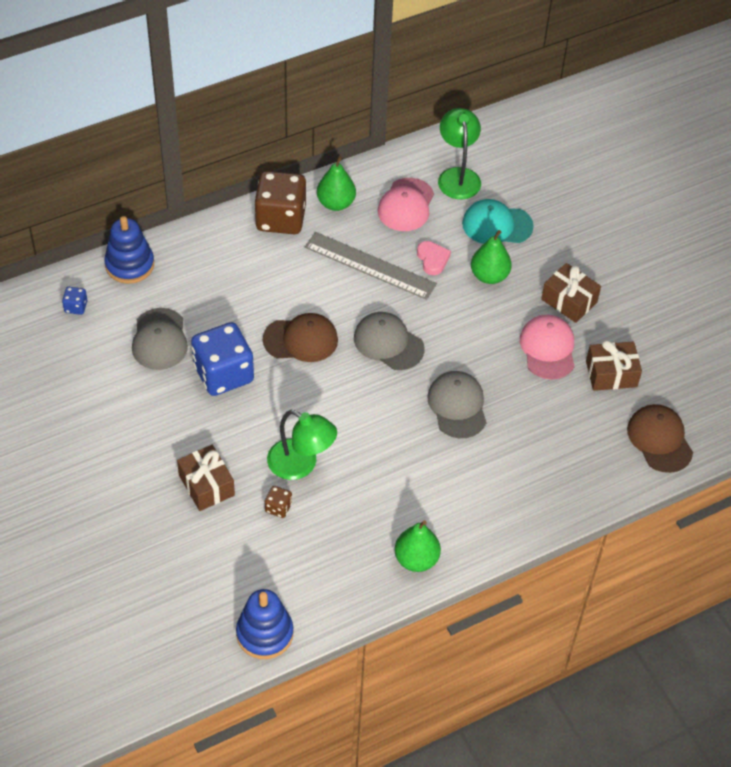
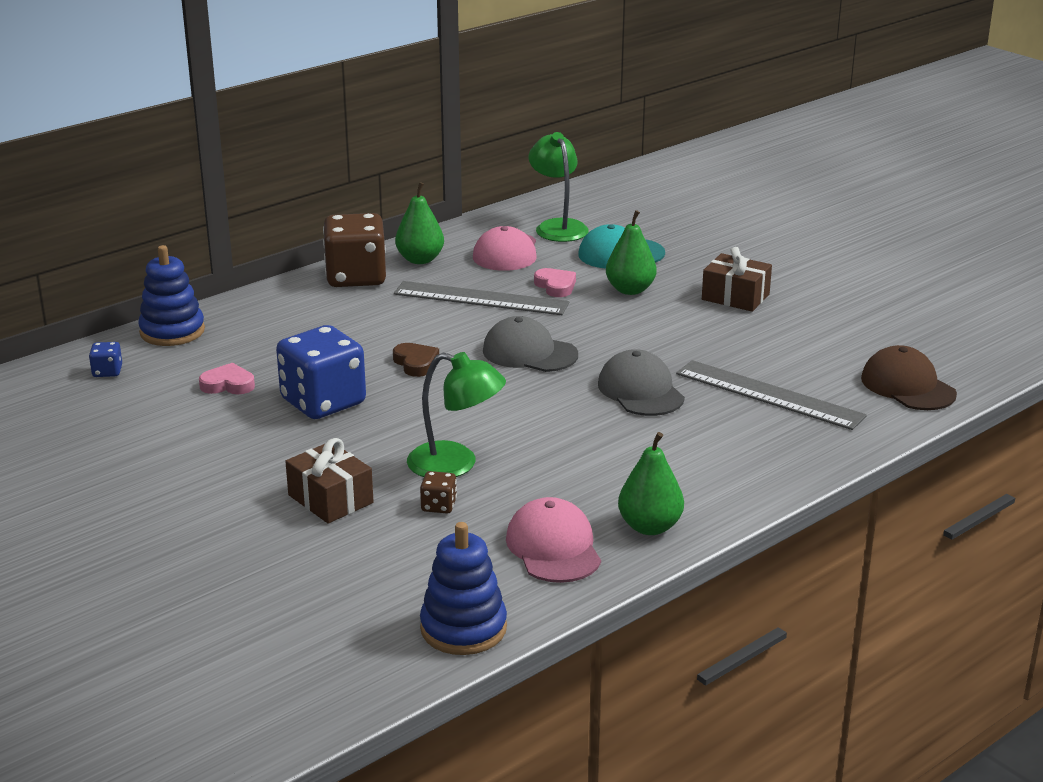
camera: 10 degrees left, 25 degrees down
grey cap [132,308,188,370] -> pink heart [199,363,255,394]
brown cap [263,313,338,362] -> brown heart [393,343,439,377]
pink cap [520,315,575,380] -> pink cap moved to [506,497,601,583]
brown gift [586,340,642,391] -> none
none -> grey ruler [676,360,867,430]

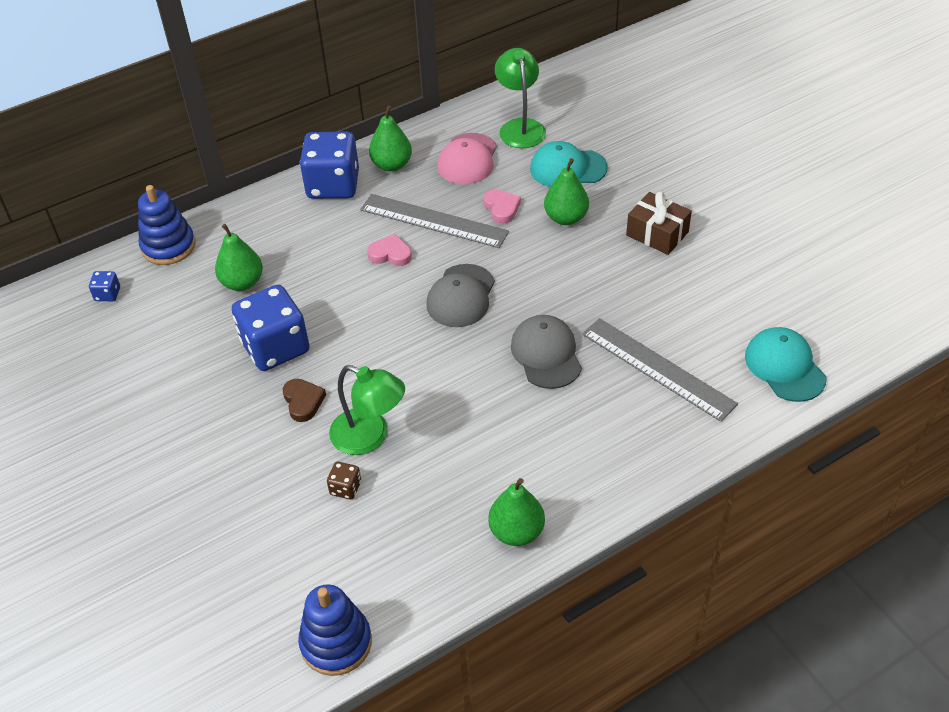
camera: 10 degrees right, 20 degrees up
pink heart [199,363,255,394] -> pink heart moved to [367,234,412,266]
brown gift [285,438,374,523] -> none
brown dice [323,213,386,287] -> blue dice [300,132,359,199]
brown heart [393,343,439,377] -> brown heart moved to [283,379,326,422]
grey cap [483,316,578,372] -> grey cap turned 105 degrees counterclockwise [426,264,495,327]
pink cap [506,497,601,583] -> none
brown cap [861,345,957,410] -> turquoise cap [745,327,826,402]
none -> green pear [215,224,263,291]

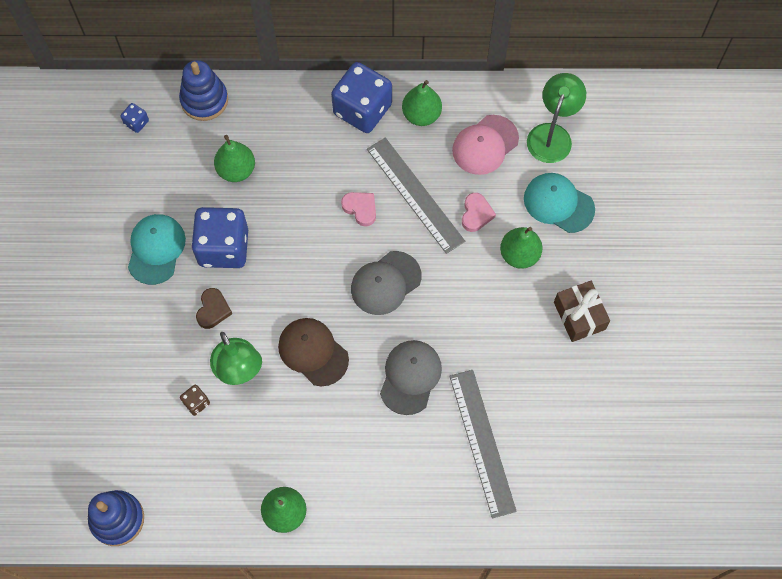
camera: 30 degrees right, 20 degrees up
turquoise cap [745,327,826,402] -> turquoise cap moved to [128,214,186,285]
none -> brown cap [278,318,349,386]

